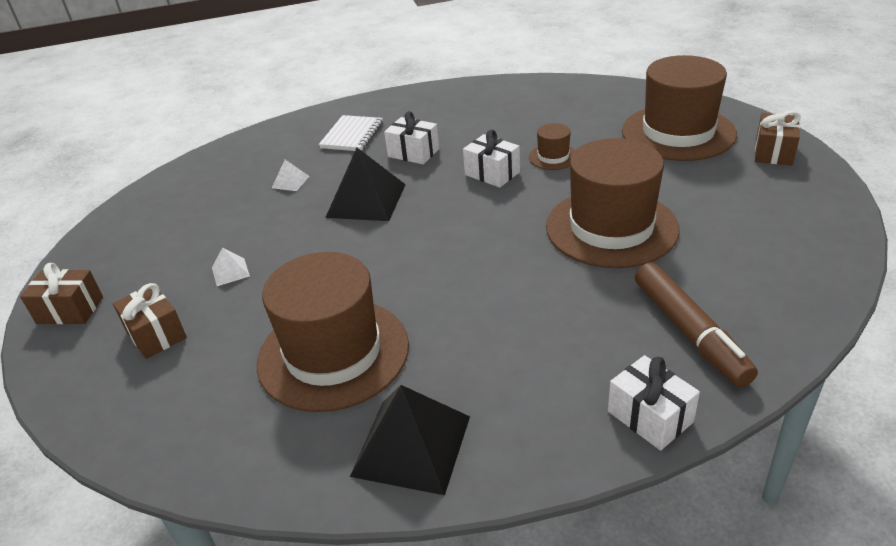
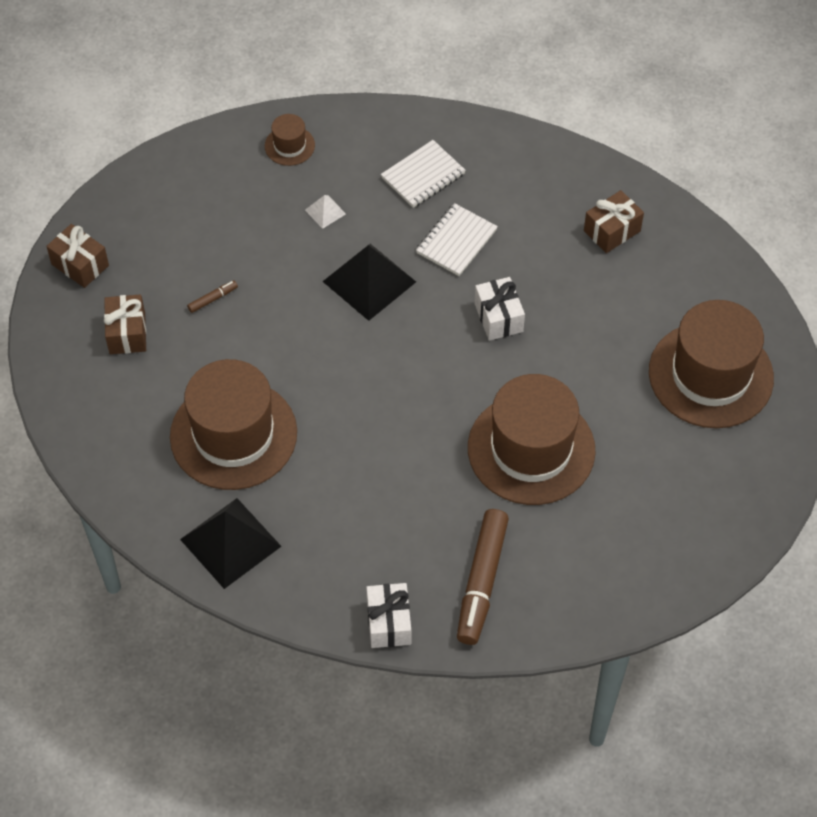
camera: 30 degrees right, 20 degrees up
white pyramid [212,248,250,286] -> brown marker [187,280,238,313]
white gift [384,111,439,164] -> white notebook [416,203,498,276]
brown hat [529,123,576,170] -> brown hat moved to [265,114,315,166]
brown gift [755,111,801,165] -> brown gift moved to [584,190,644,253]

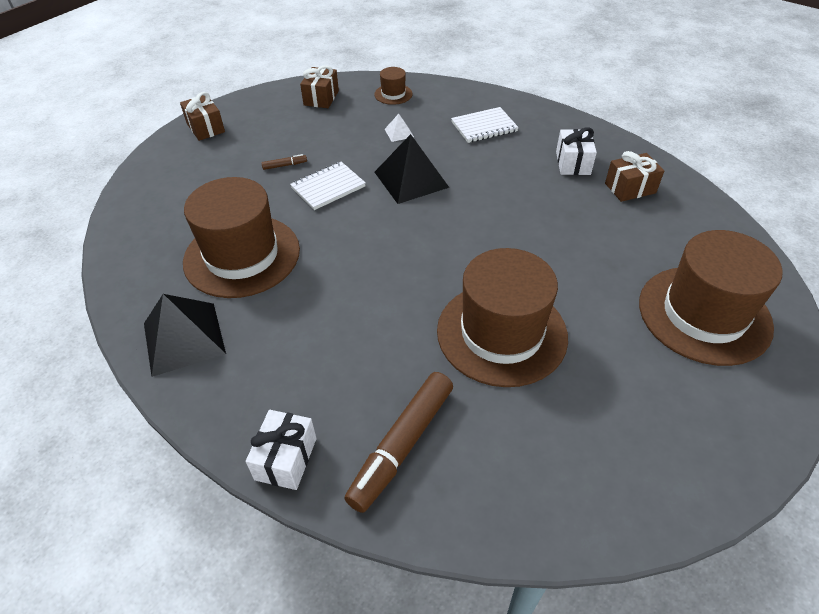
camera: 20 degrees right, 10 degrees down
brown gift [104,295,146,354] -> brown gift moved to [300,65,339,108]
white notebook [416,203,498,276] -> white notebook moved to [290,162,366,210]
white gift [474,277,525,341] -> white gift moved to [556,127,597,175]

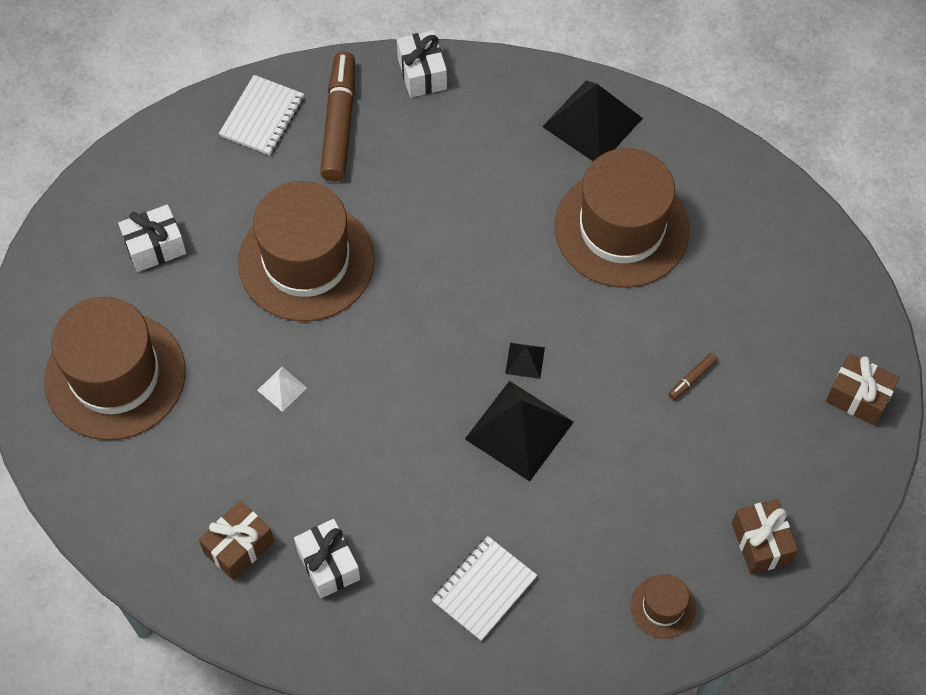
camera: 150 degrees right, 15 degrees up
white notebook [290,162,366,210] -> white notebook moved to [219,75,304,155]
white pyramid [385,114,414,142] -> white pyramid moved to [257,367,307,412]
none -> white gift [118,204,186,272]
none -> black pyramid [505,343,545,379]

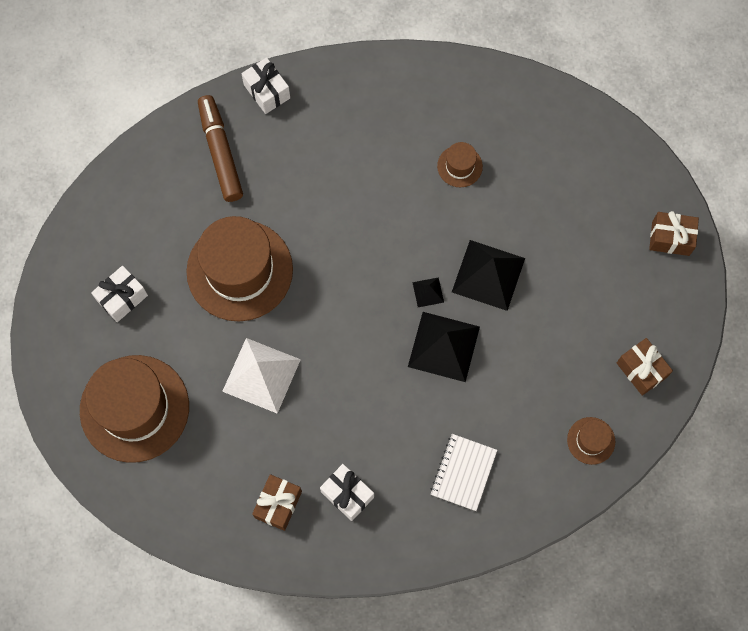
camera: 20 degrees left, 10 degrees up
white notebook [219,75,304,155] -> none
white pyramid [257,367,307,412] -> white pyramid [222,338,301,413], size x2.19
black pyramid [542,80,643,161] -> black pyramid moved to [452,240,525,311]
brown hat [555,148,690,288] -> brown hat [437,142,483,187], size x0.44
brown marker [669,353,718,400] -> none

